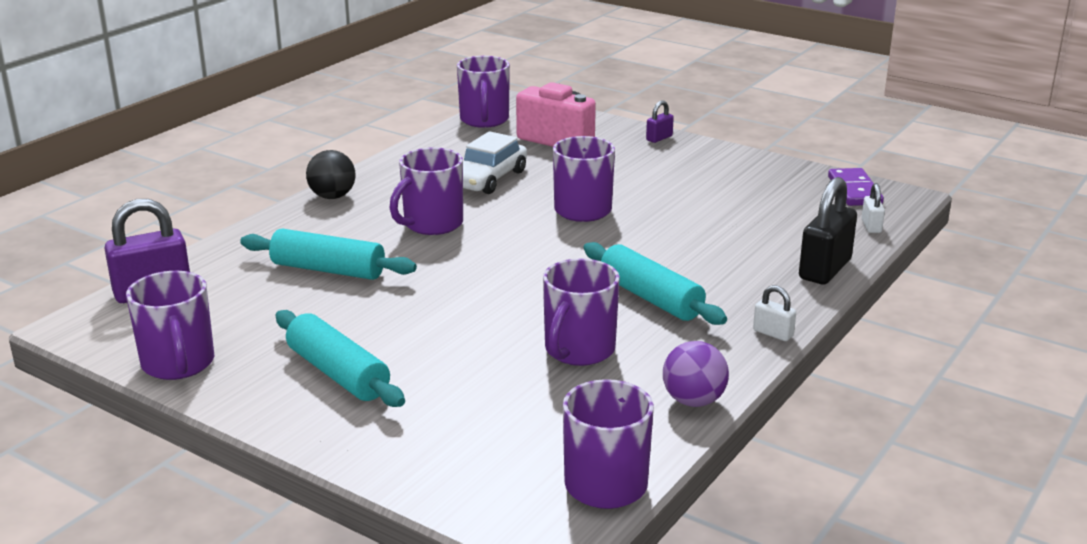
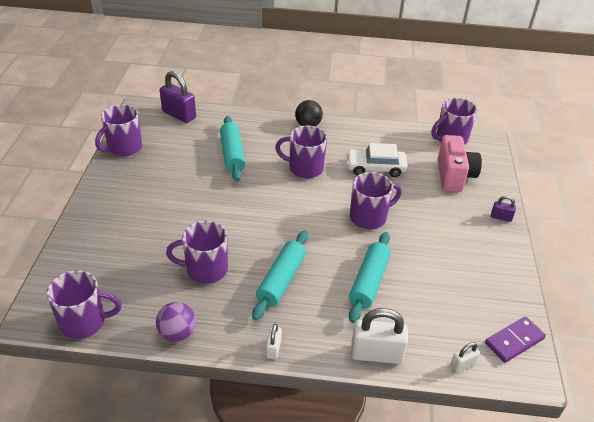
camera: 60 degrees right, 15 degrees up
turquoise rolling pin [275,310,405,407] -> turquoise rolling pin moved to [349,232,391,323]
black padlock [799,177,857,284] -> white padlock [351,308,408,364]

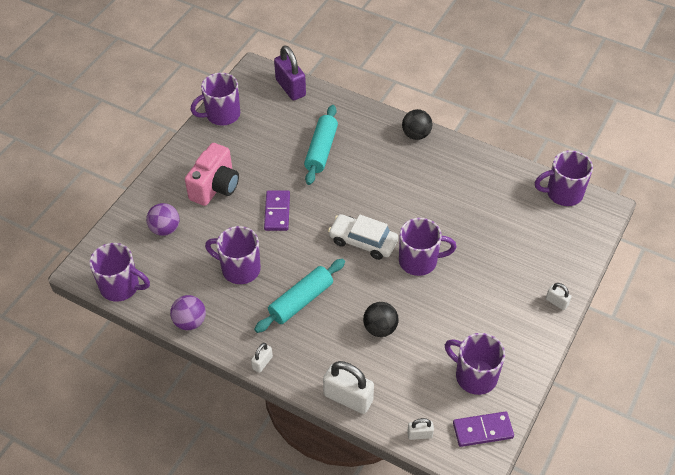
camera: 25 degrees right, 10 degrees up
purple mug [275,125,327,179] -> purple mug moved to [445,333,505,395]
white car [346,143,408,177] -> white car moved to [328,214,398,260]
turquoise rolling pin [349,232,391,323] -> black ball [363,302,399,337]
pink camera [437,135,482,192] -> pink camera moved to [185,143,239,206]
purple padlock [491,196,516,222] -> white padlock [546,283,571,310]
none -> purple ball [146,203,180,236]
none -> purple domino [264,190,290,231]

